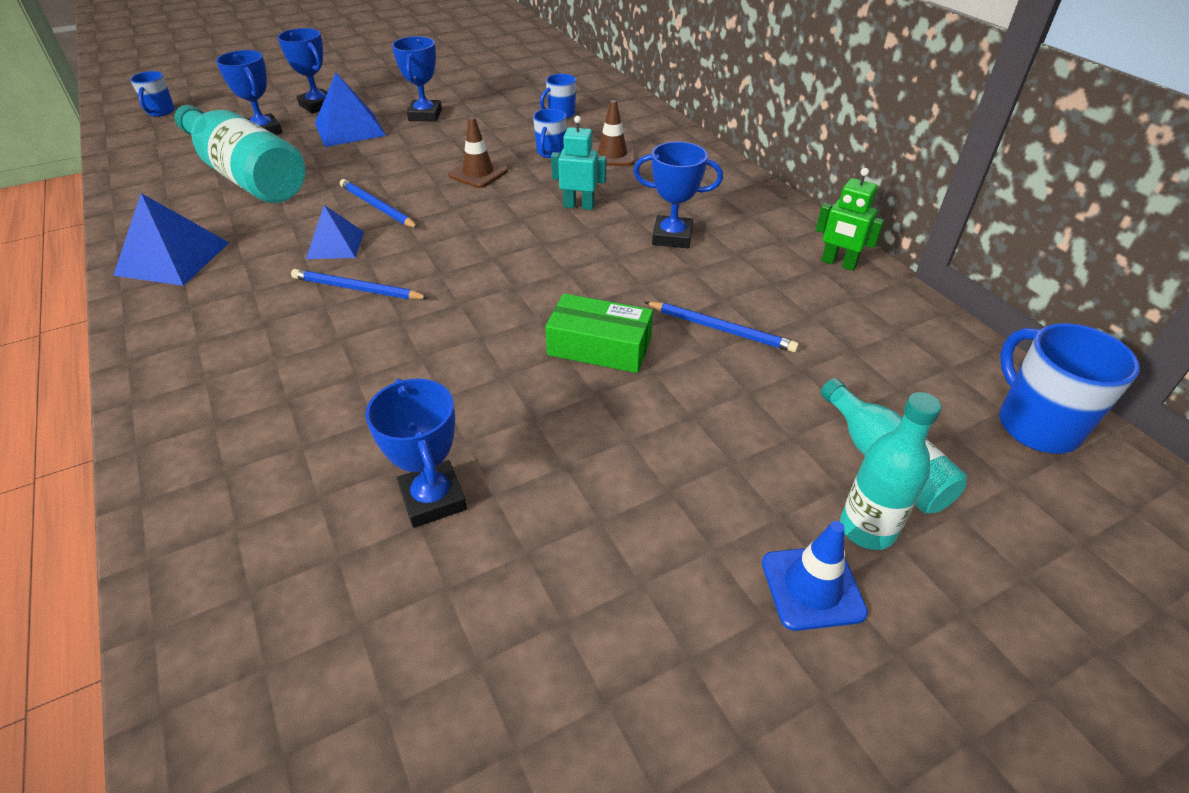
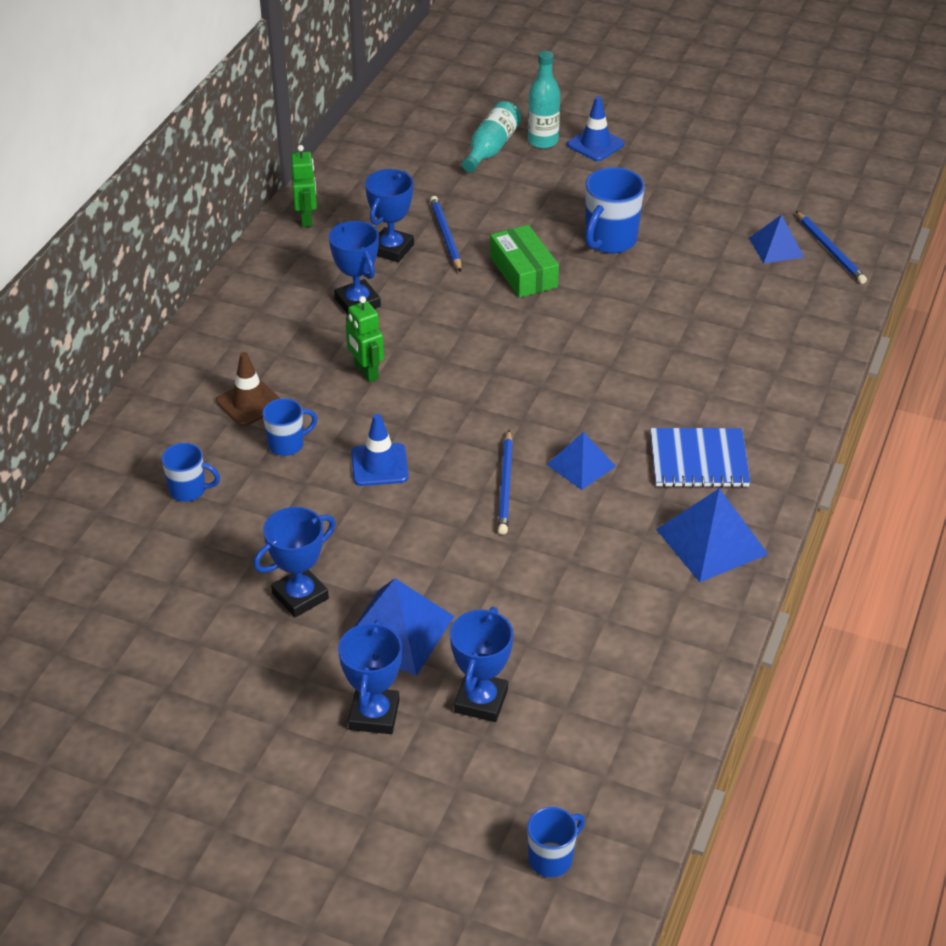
camera: 130 degrees left, 0 degrees up
turquoise bottle [174,105,306,203] -> none
blue pencil [291,269,429,300] -> blue pencil moved to [796,211,867,284]
blue trophy [365,378,467,528] -> blue trophy moved to [365,169,414,262]
brown traffic cone [448,117,508,188] -> blue traffic cone [351,414,409,486]
turquoise robot [551,116,606,210] -> green robot [346,296,384,382]
blue mug [999,323,1140,454] -> blue mug moved to [585,167,645,253]
none -> blue notebook [650,428,750,488]
none -> blue pyramid [749,215,804,263]

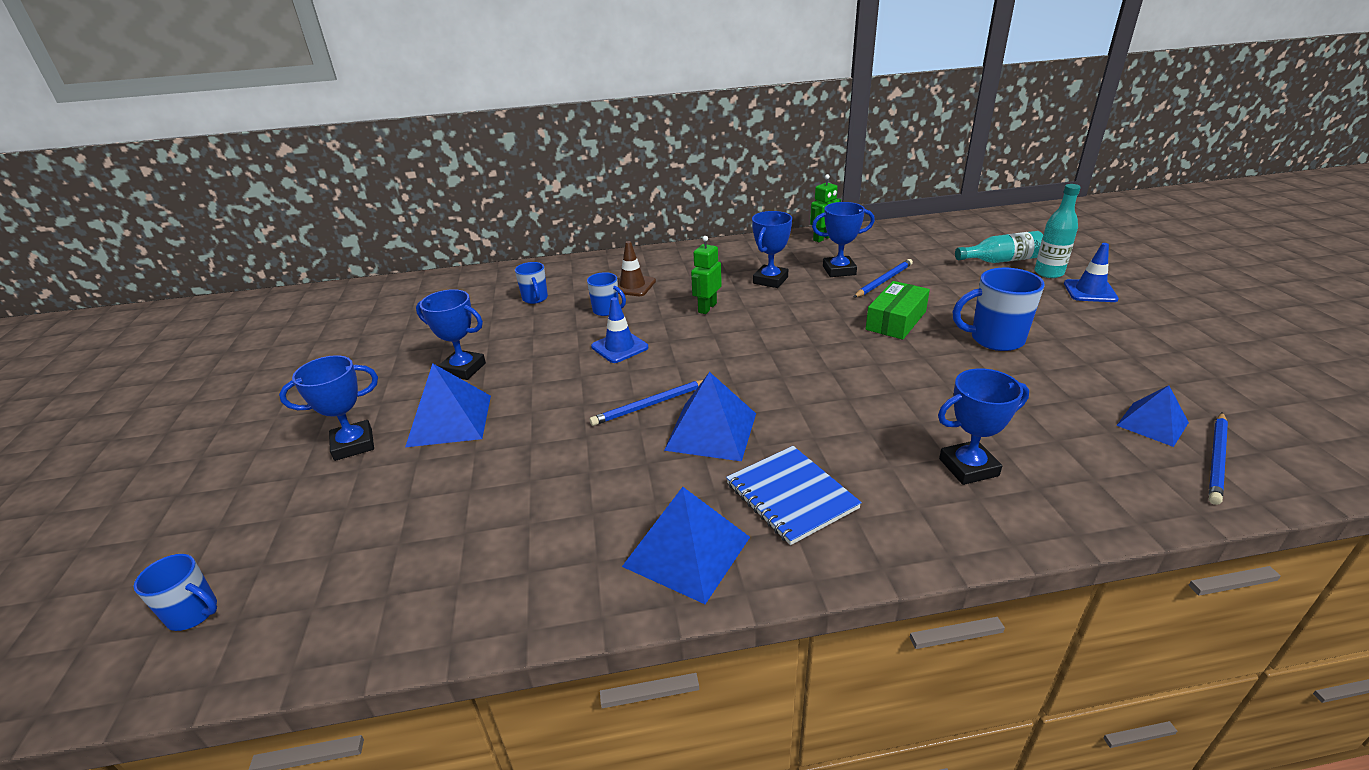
camera: 60 degrees right, 10 degrees down
blue trophy [450,607,513,722] -> blue trophy moved to [938,369,1029,485]
blue pyramid [546,432,616,490] -> blue pyramid [664,372,756,461], size x1.57

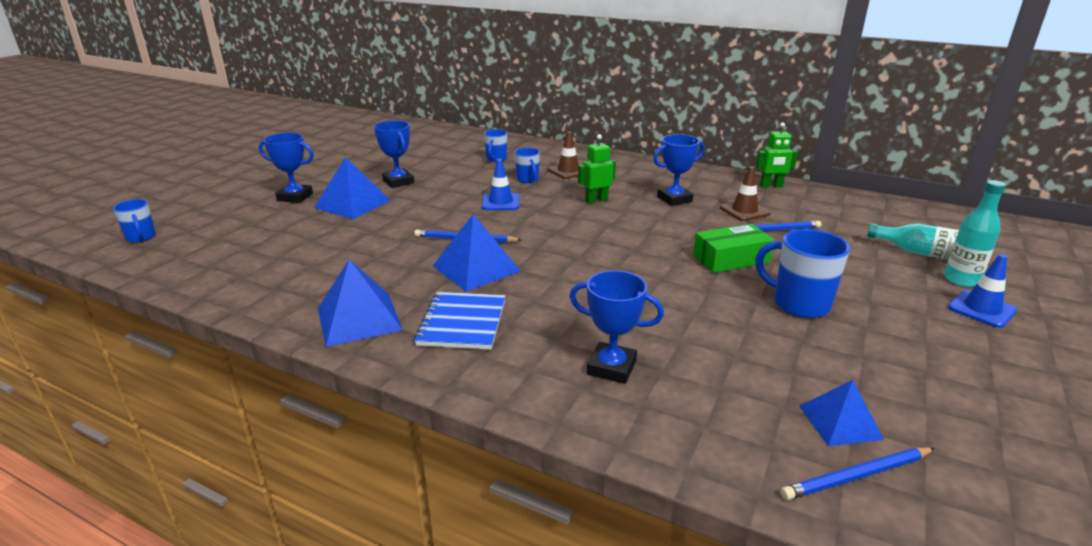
camera: 35 degrees right, 5 degrees down
blue trophy [812,202,875,277] -> brown traffic cone [720,166,771,221]

